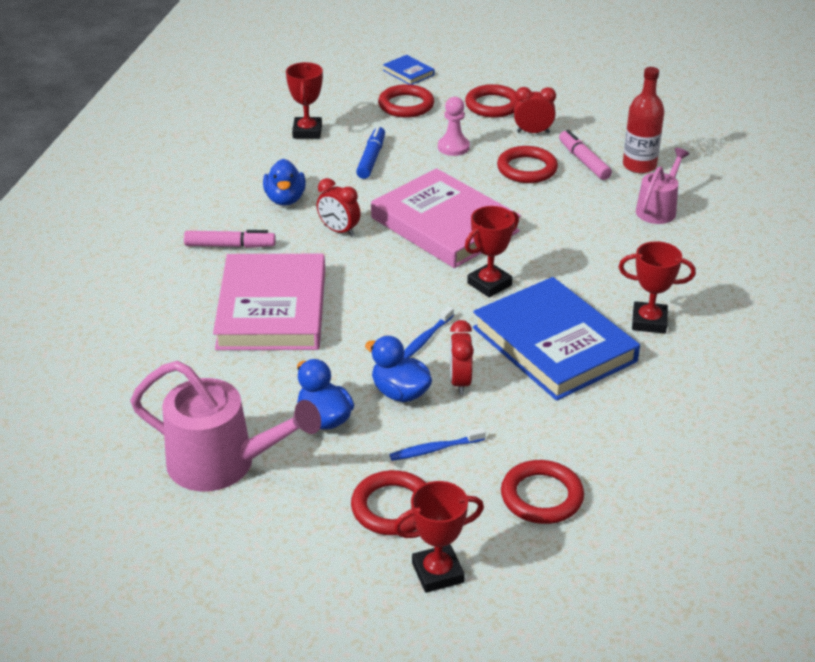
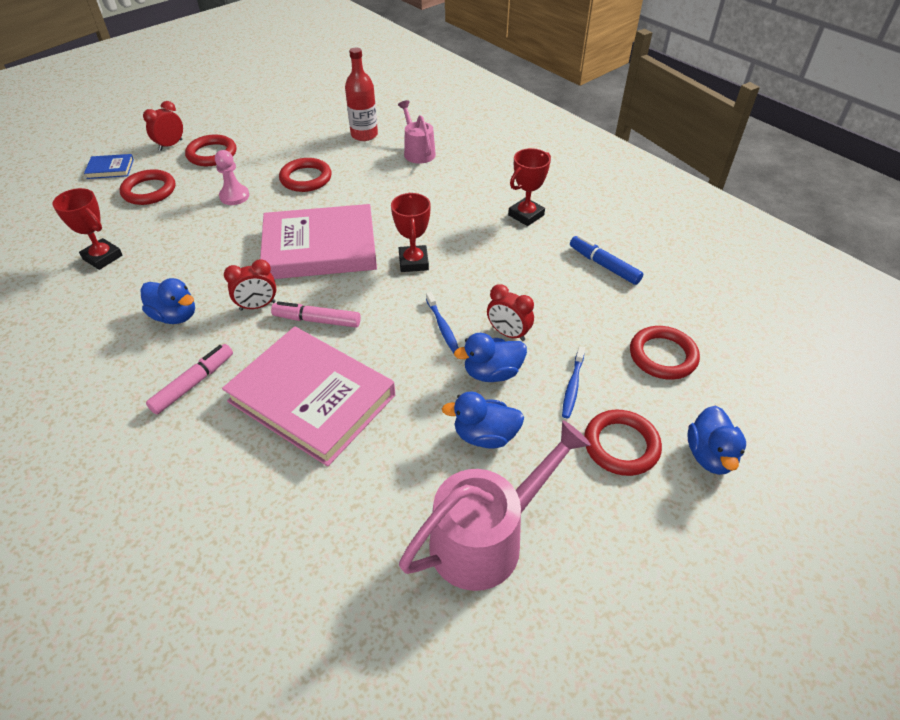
camera: 55 degrees left, 10 degrees up
blue marker [356,126,385,179] -> blue marker moved to [570,235,643,285]
red trophy [394,481,484,593] -> blue duck [687,406,746,475]
blue book [473,277,640,401] -> none
red clock [514,87,556,133] -> red clock moved to [143,101,183,151]
pink marker [559,130,612,180] -> pink marker moved to [271,301,361,328]

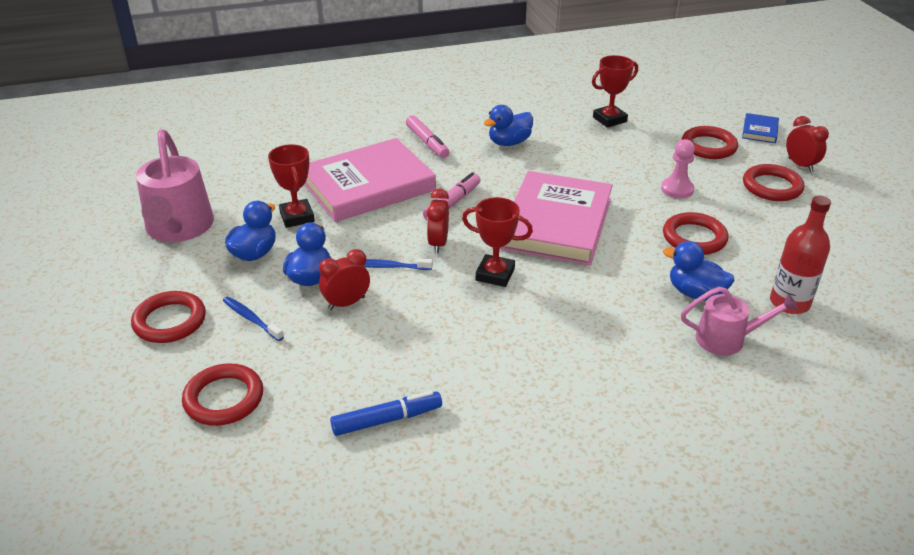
camera: 115 degrees right, 10 degrees down
red clock [224,259,276,311] -> red clock moved to [427,189,449,253]
red trophy [508,148,551,226] -> red trophy moved to [268,144,315,228]
blue duck [687,406,746,475] -> blue duck moved to [663,241,734,301]

